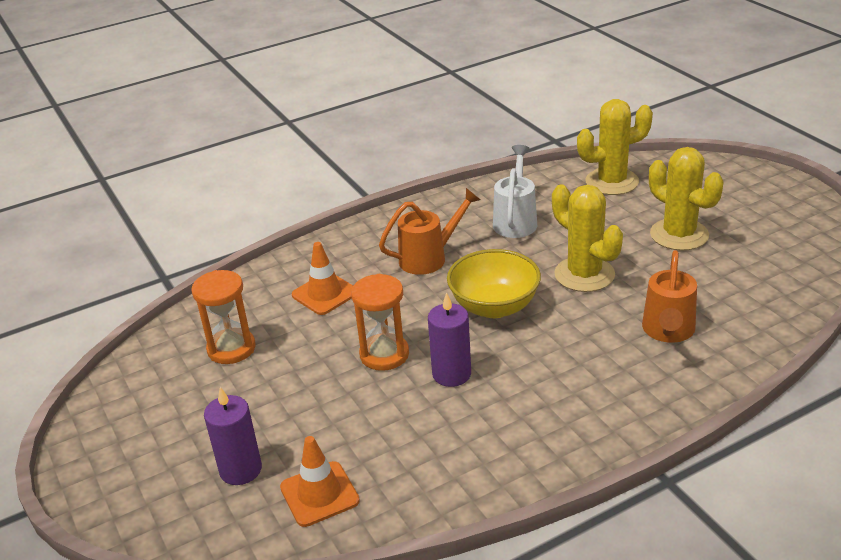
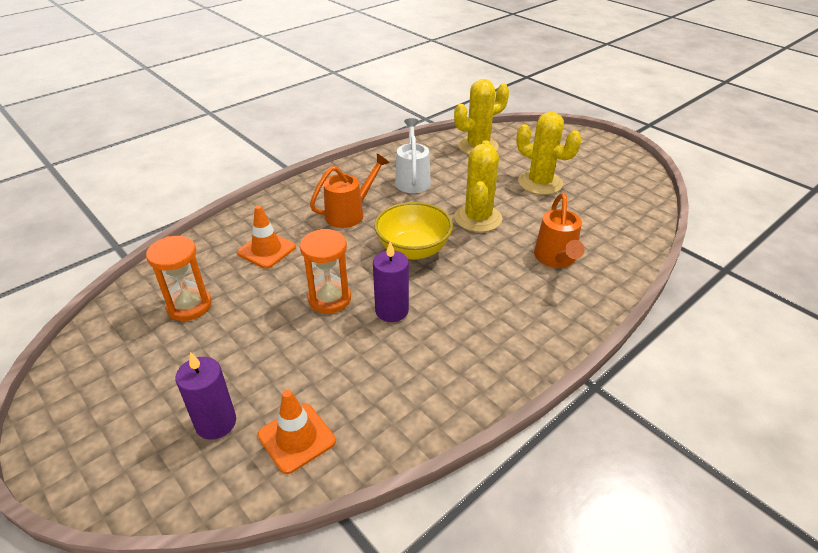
camera: 15 degrees left, 5 degrees up
yellow cactus [552,184,623,292] -> yellow cactus turned 60 degrees clockwise [454,140,502,232]

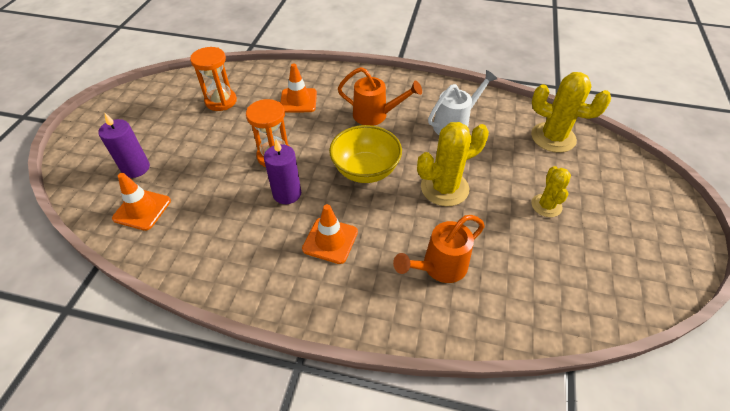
camera: 55 degrees right, 10 degrees up
yellow cactus [516,111,582,195] -> yellow cactus [531,166,571,217], size x0.60
none -> orange traffic cone [302,204,358,264]

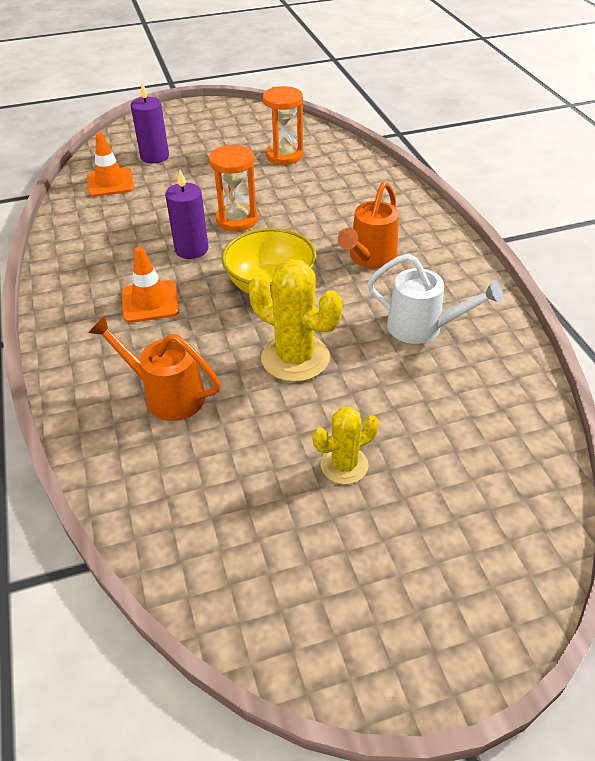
camera: 60 degrees right, 5 degrees down
orange traffic cone [280,64,317,113] -> none
orange watering can [338,67,422,126] -> orange watering can turned 45 degrees clockwise [338,181,399,269]
yellow cactus [531,72,611,153] -> none

